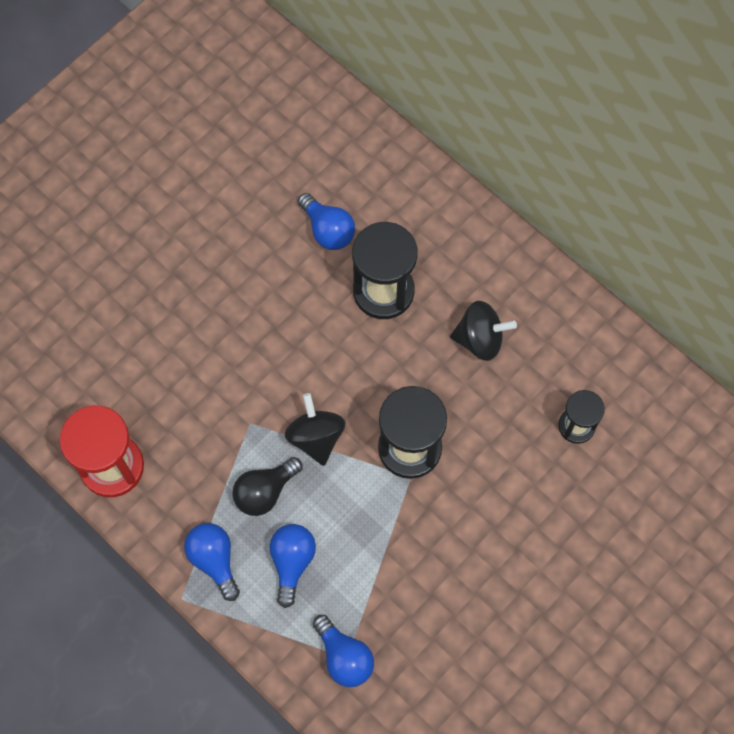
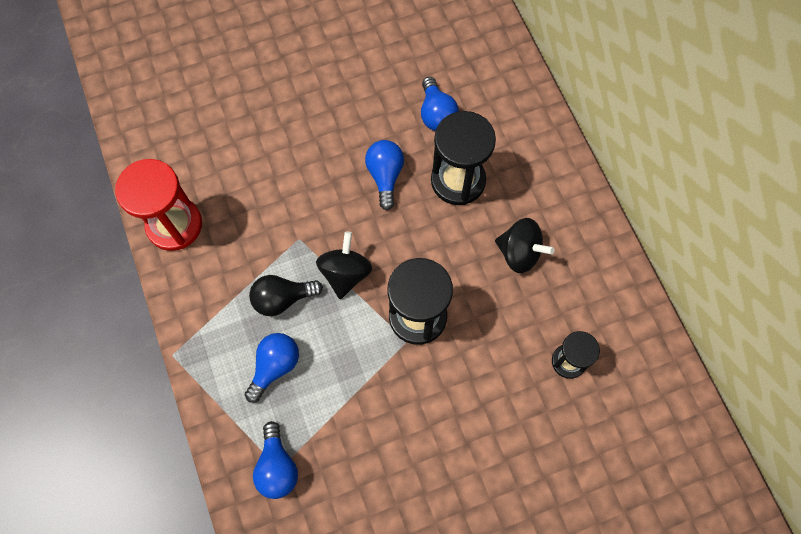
camera: 25 degrees right, 0 degrees up
blue light bulb [184,523,240,601] -> blue light bulb moved to [365,140,404,210]

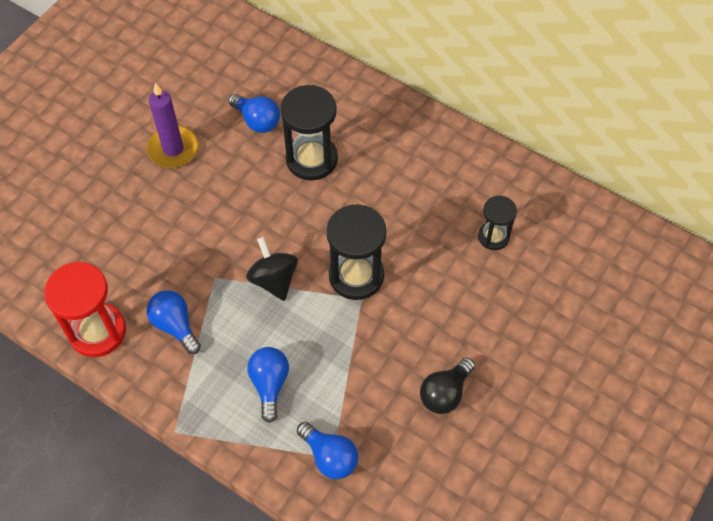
camera: 35 degrees left, 10 degrees down
black light bulb [249,275,323,316] -> black light bulb moved to [420,357,475,414]
blue light bulb [365,140,404,210] -> blue light bulb moved to [147,290,201,354]
black spinning top [495,218,555,273] -> none
none -> purple candle [147,83,199,168]

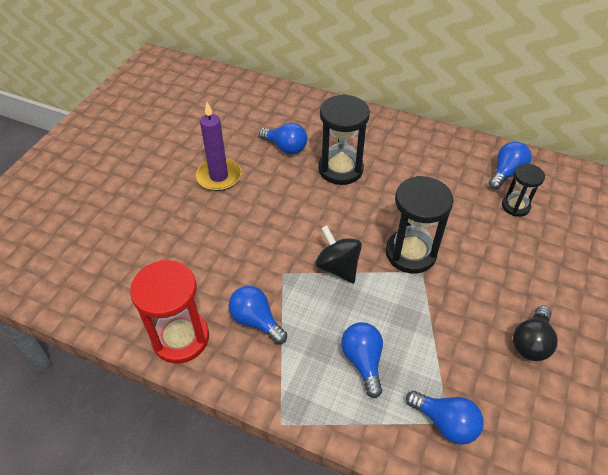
camera: 10 degrees left, 10 degrees down
none -> blue light bulb [489,141,532,190]

